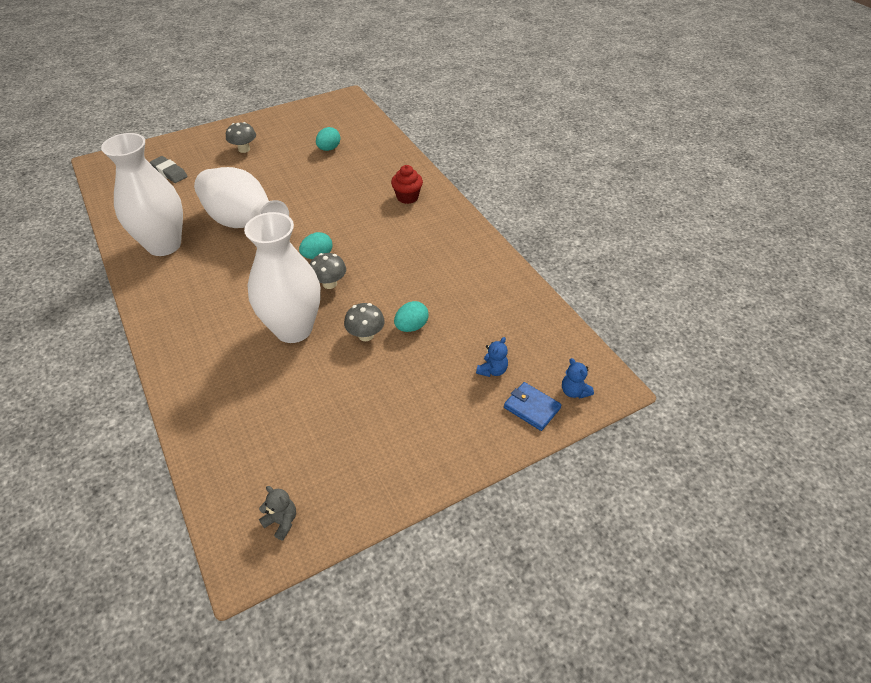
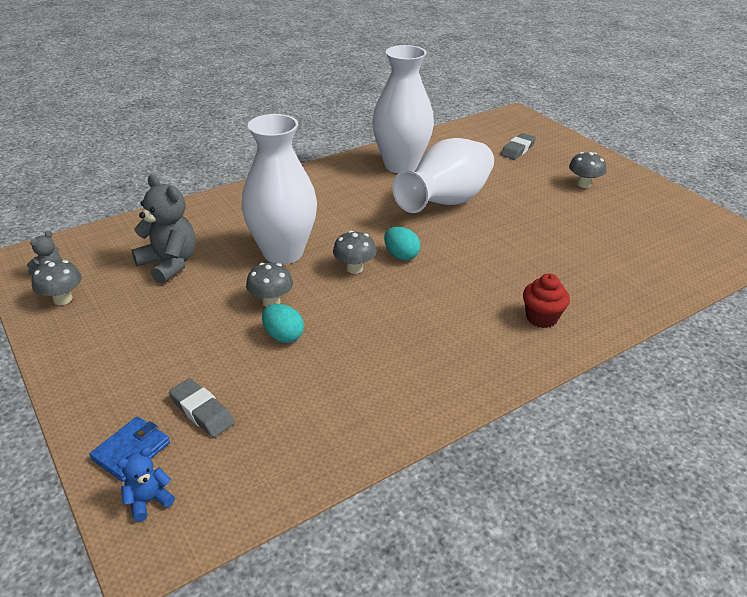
camera: 85 degrees right, 10 degrees down
turquoise egg [316,127,340,151] -> none
blue teddy bear [476,337,508,377] -> grey eraser [169,378,235,438]
none -> grey mushroom [32,260,82,305]
none -> grey teddy bear [132,175,196,284]

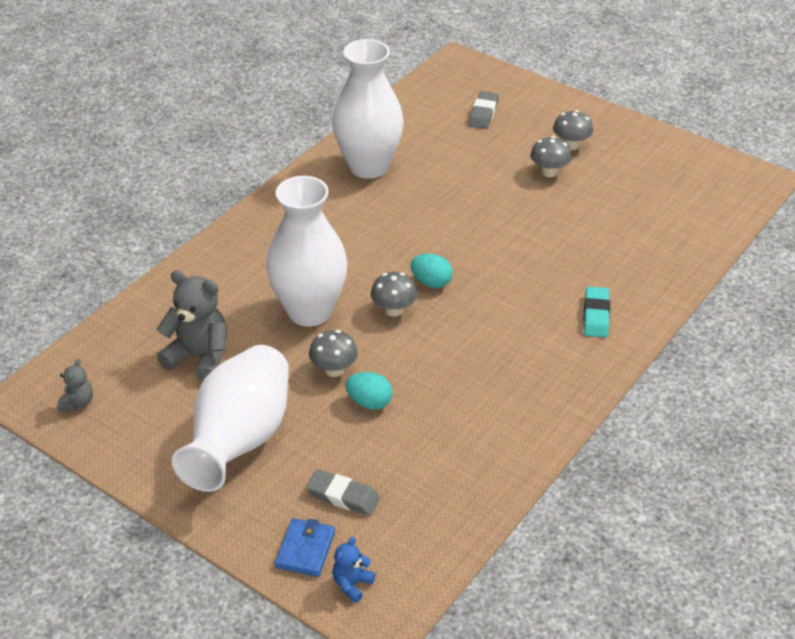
camera: 20 degrees left, 5 degrees up
grey mushroom [32,260,82,305] -> grey mushroom moved to [530,136,572,177]
white vase [392,138,494,213] -> white vase moved to [172,345,289,492]
red cupcake [523,273,570,328] -> turquoise eraser [583,286,610,338]

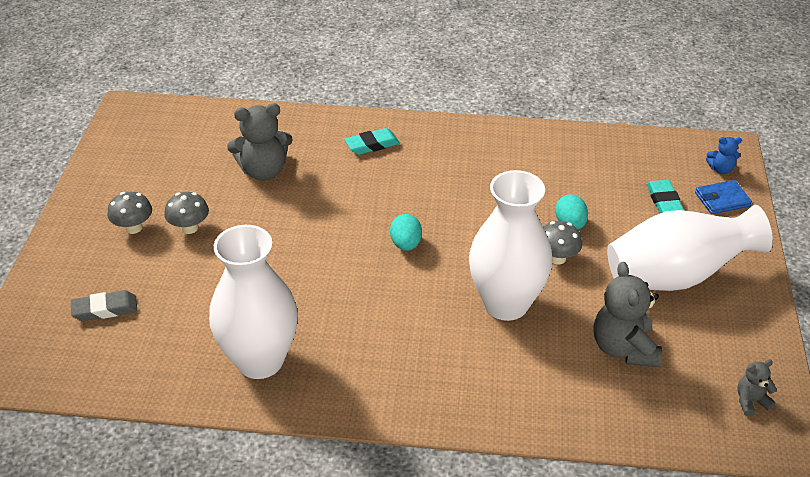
camera: 120 degrees left, 0 degrees up
grey eraser [306,469,380,516] -> turquoise eraser [646,180,684,213]
grey mushroom [371,272,417,317] -> none
none -> grey teddy bear [227,103,293,181]

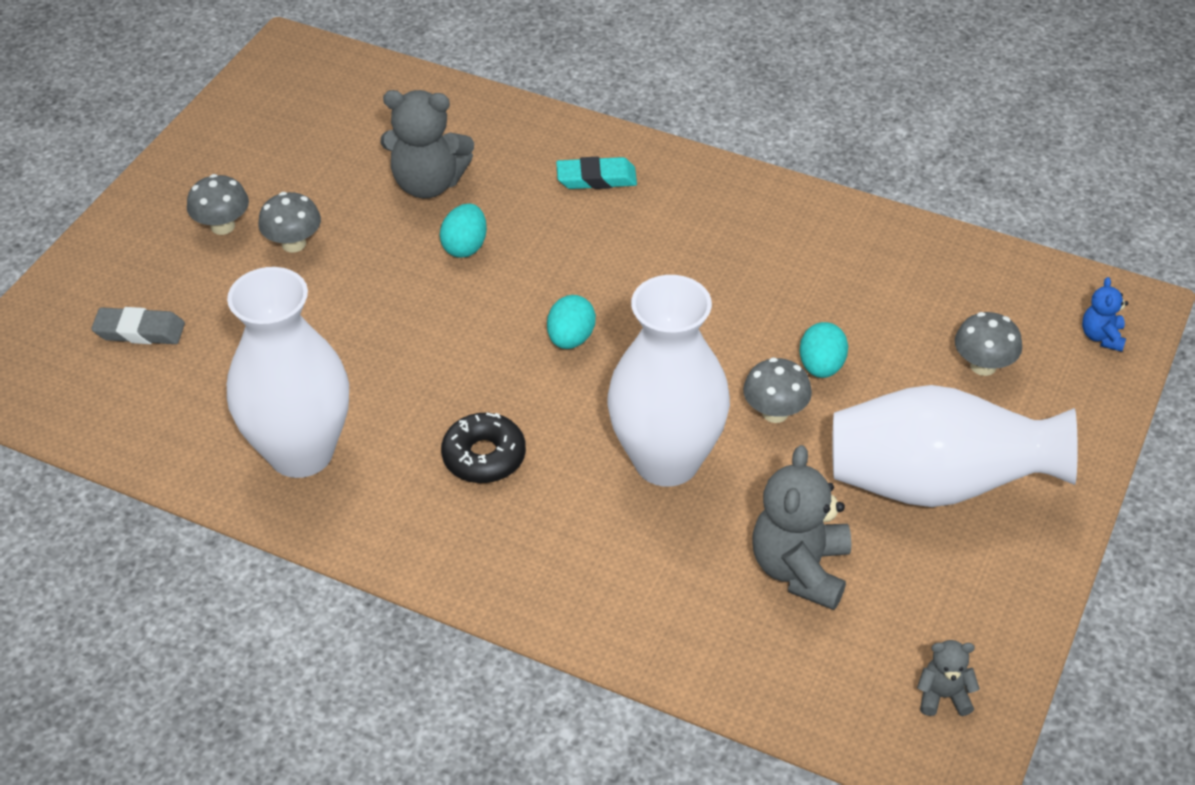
camera: 20 degrees right, 5 degrees up
turquoise eraser [646,180,684,213] -> grey mushroom [955,312,1022,376]
blue wallet [695,180,752,214] -> none
blue teddy bear [706,137,742,174] -> blue teddy bear turned 75 degrees clockwise [1082,277,1128,352]
none -> turquoise egg [440,203,487,258]
none -> black donut [441,413,526,483]

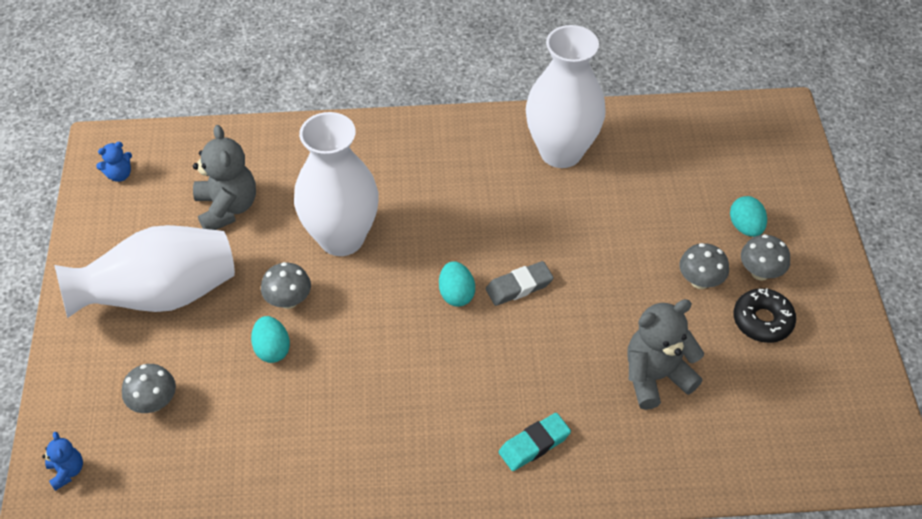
camera: 150 degrees right, 5 degrees up
grey eraser [91,307,185,344] -> grey eraser moved to [486,261,554,306]
turquoise egg [440,203,487,258] -> turquoise egg moved to [730,196,767,237]
black donut [441,413,526,483] -> black donut moved to [733,288,796,343]
grey teddy bear [917,640,980,716] -> blue teddy bear [96,142,132,182]

